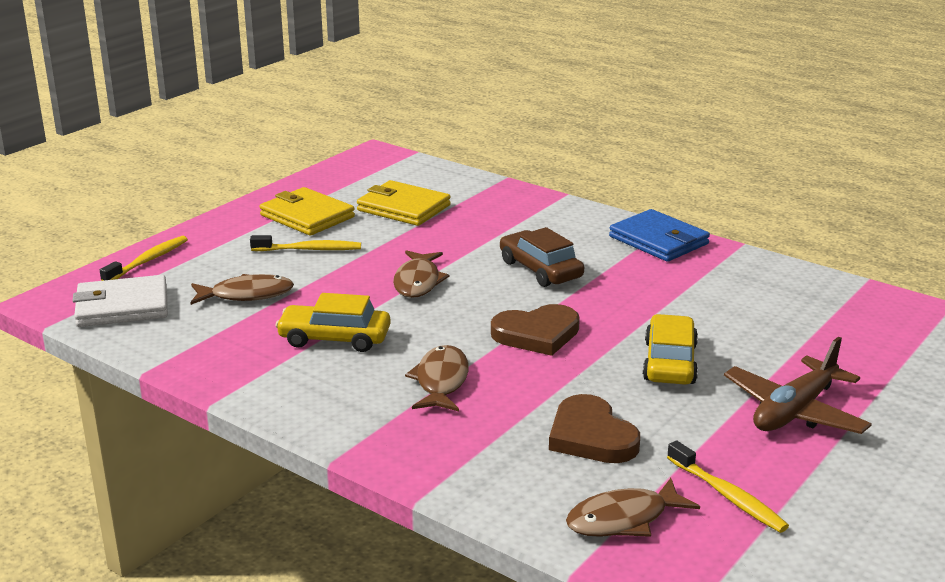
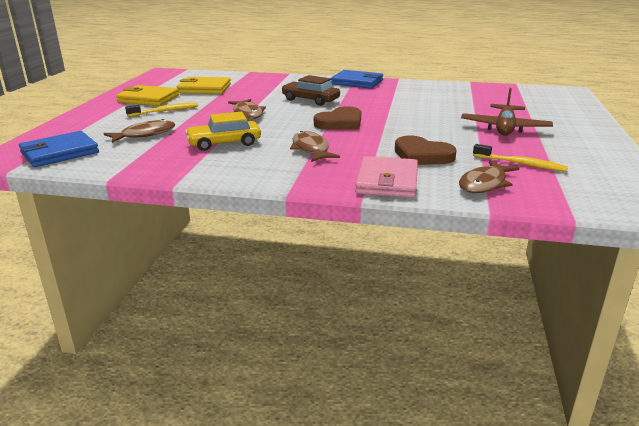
camera: 25 degrees left, 0 degrees up
white wallet [72,275,168,327] -> blue wallet [19,131,99,167]
yellow toothbrush [100,236,188,281] -> none
yellow car [643,314,698,385] -> none
none -> pink wallet [355,156,418,198]

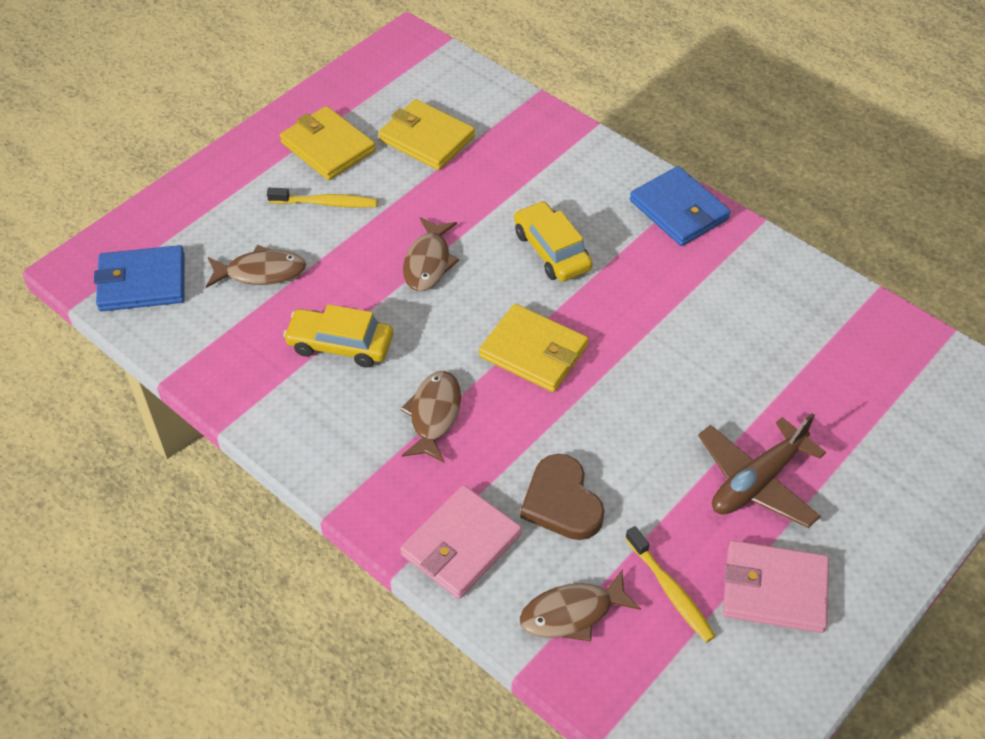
camera: 30 degrees right, 25 degrees up
brown car [282,75,340,106] -> yellow car [514,201,593,282]
brown heart [314,106,361,130] -> yellow wallet [479,304,589,392]
none -> pink wallet [723,541,829,633]

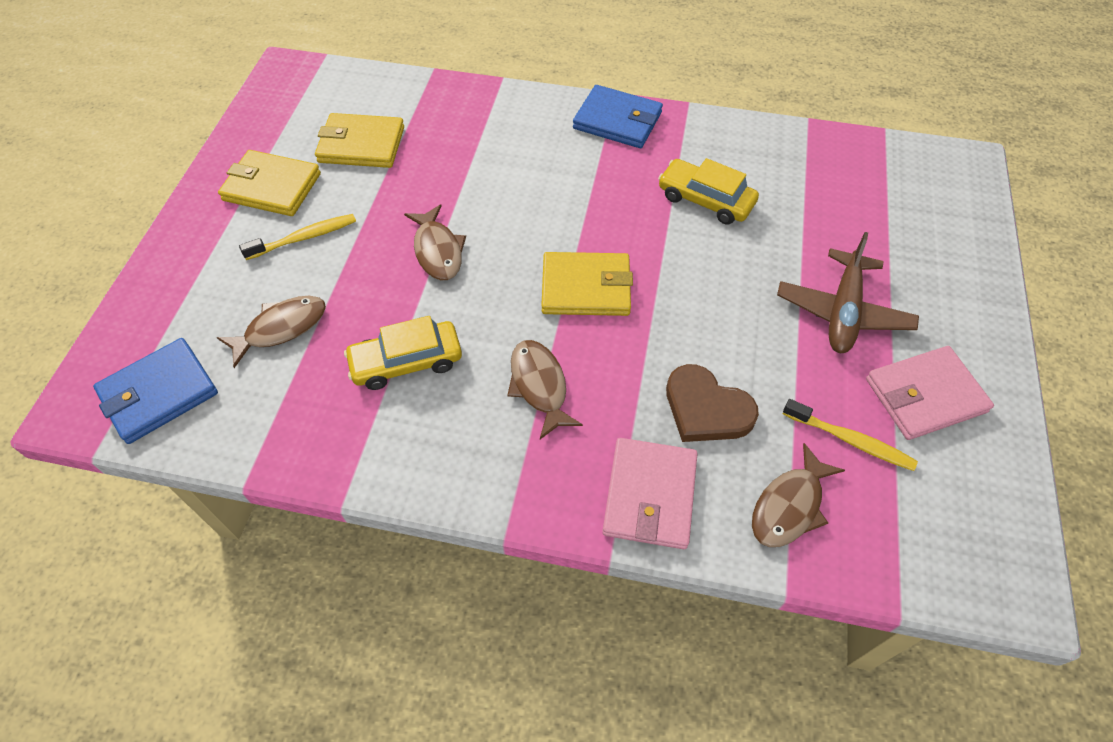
camera: 30 degrees left, 5 degrees up
yellow car [514,201,593,282] -> yellow car moved to [658,158,759,225]

